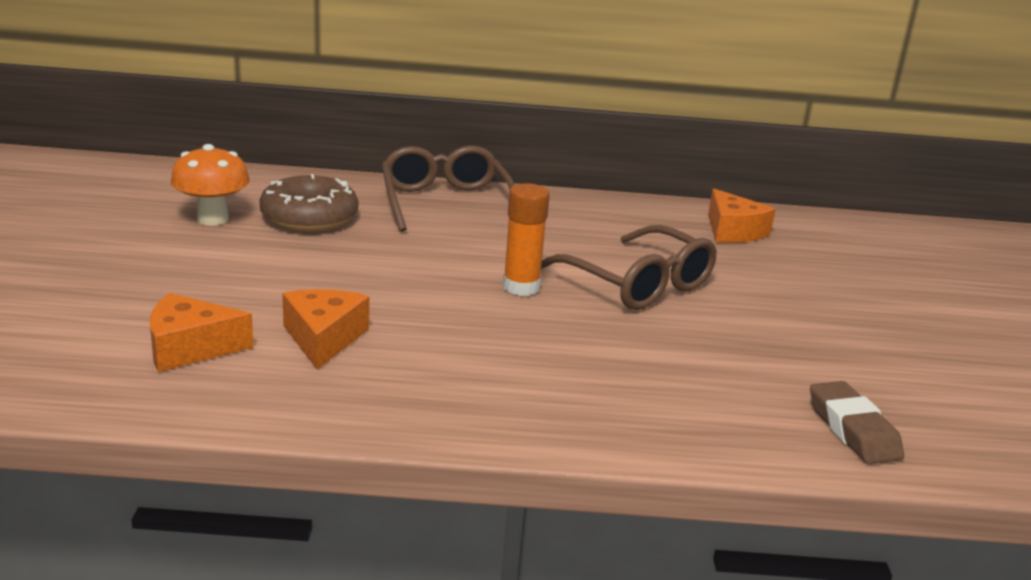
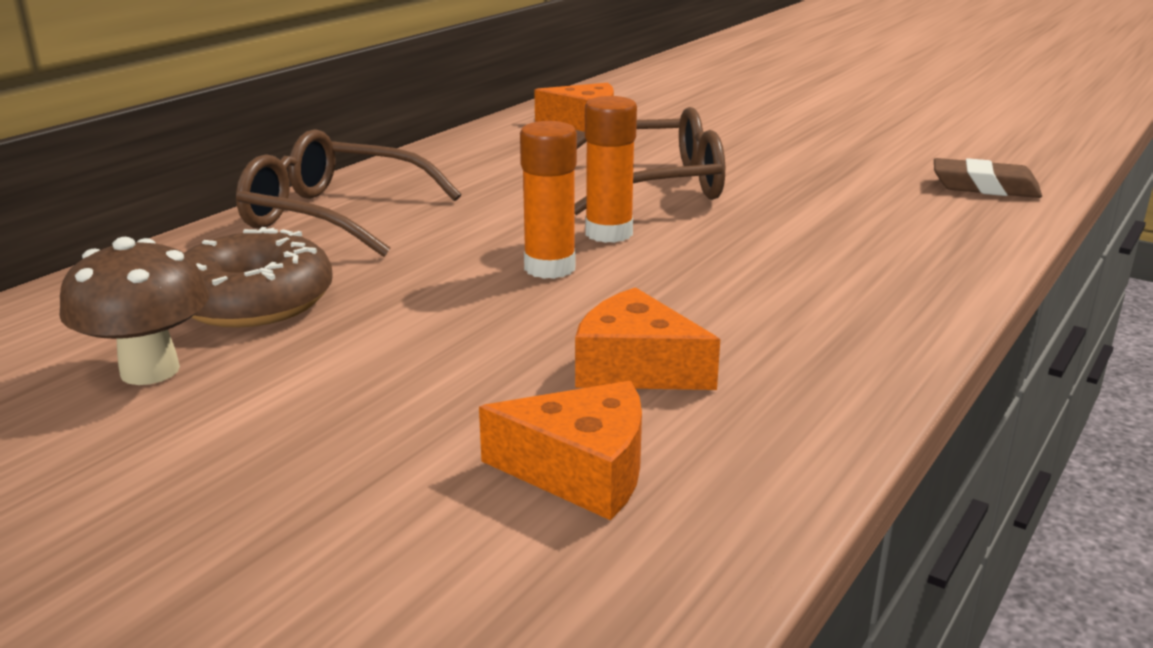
camera: 55 degrees left, 0 degrees up
orange cheese [150,293,254,372] -> orange cheese turned 105 degrees counterclockwise [479,381,642,520]
orange mushroom [171,144,250,226] -> brown mushroom [59,237,209,385]
none -> orange glue stick [520,121,577,279]

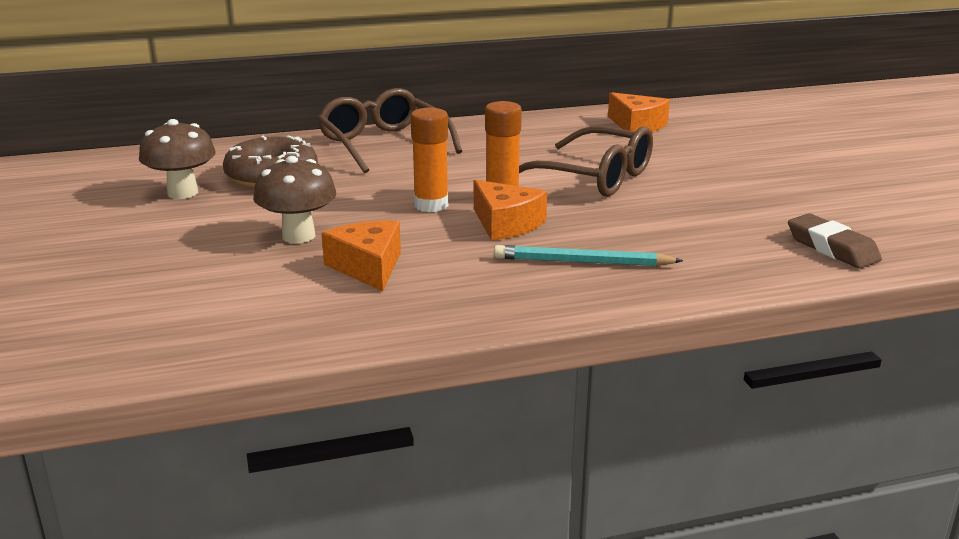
camera: 40 degrees right, 0 degrees up
orange cheese [479,381,642,520] -> orange cheese moved to [474,180,547,241]
none -> brown mushroom [253,156,336,243]
none -> turquoise pencil [494,245,683,266]

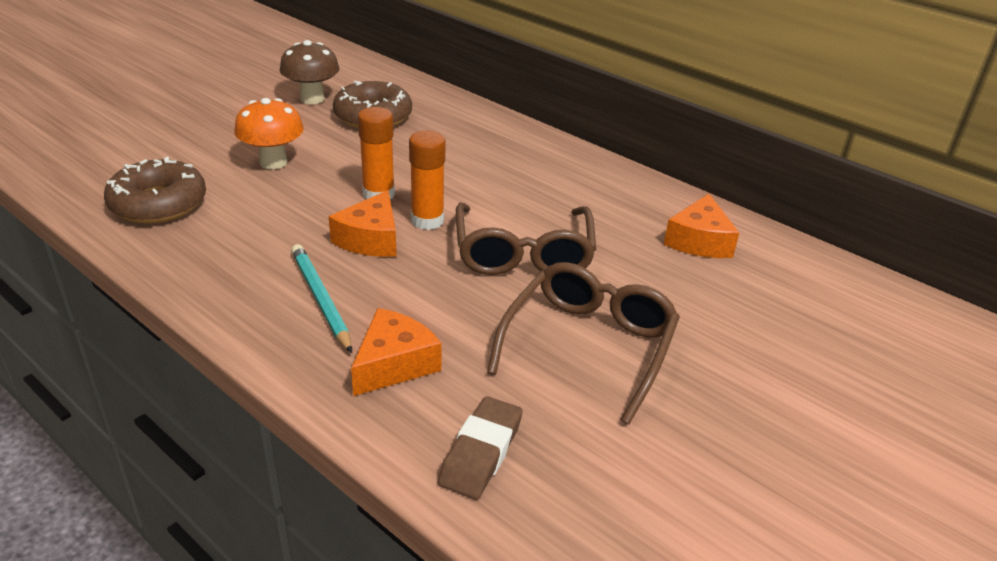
camera: 55 degrees right, 10 degrees up
brown mushroom [253,156,336,243] -> orange mushroom [235,98,304,169]
brown glasses [317,88,463,173] -> brown glasses moved to [487,262,680,425]
orange cheese [321,221,401,292] -> orange cheese moved to [351,308,442,396]
none -> brown donut [104,157,206,224]

